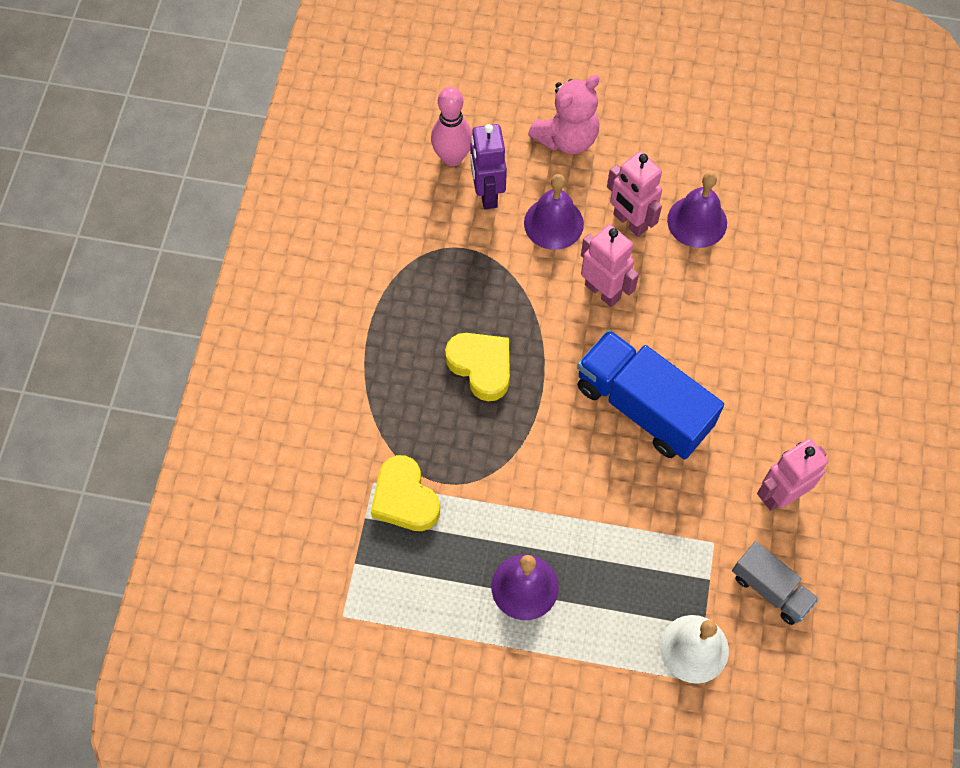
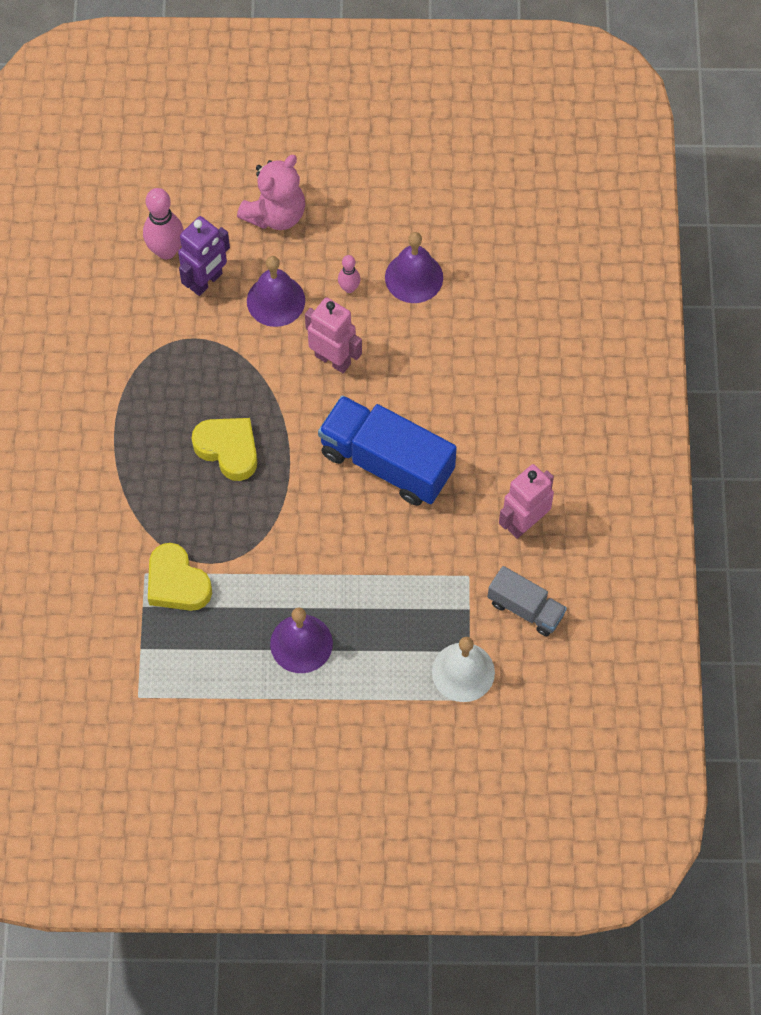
camera: 10 degrees left, 0 degrees up
purple robot [470,124,507,209] -> purple robot turned 120 degrees counterclockwise [178,216,230,296]
pink robot [607,151,662,237] -> pink bowling pin [338,255,360,293]

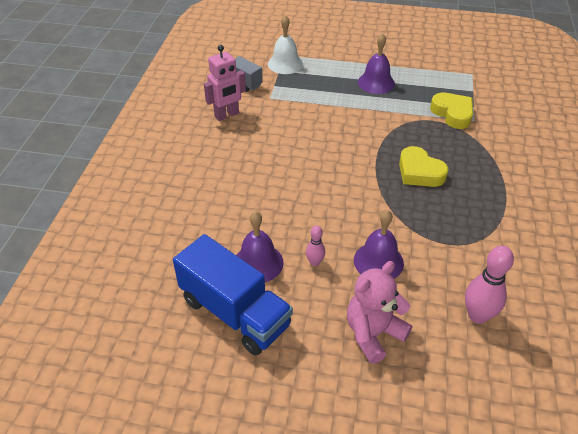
camera: 170 degrees left, 20 degrees down
purple robot [178,216,230,296] -> none
pink robot [305,297,362,373] -> none
blue truck [318,395,457,506] -> blue truck moved to [173,234,293,356]

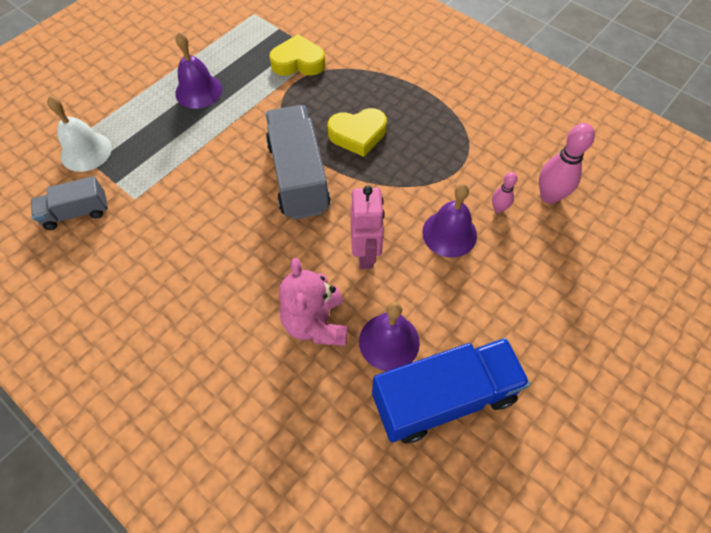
camera: 60 degrees left, 15 degrees up
pink robot [204,45,246,121] -> pink robot moved to [350,186,385,269]
pink bowling pin [306,226,325,266] -> pink bowling pin moved to [492,172,518,213]
pink teddy bear [347,261,412,364] -> pink teddy bear moved to [279,258,348,346]
none -> grey truck [266,105,331,220]

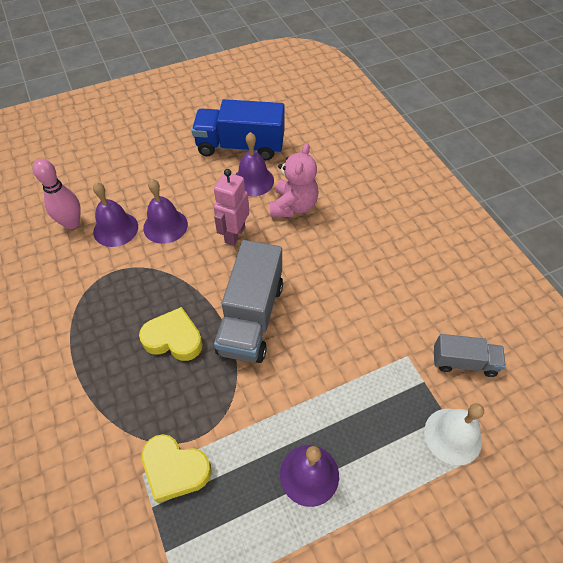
camera: 155 degrees left, 5 degrees down
pink bowling pin [492,172,518,213] -> purple bell [93,182,138,247]

